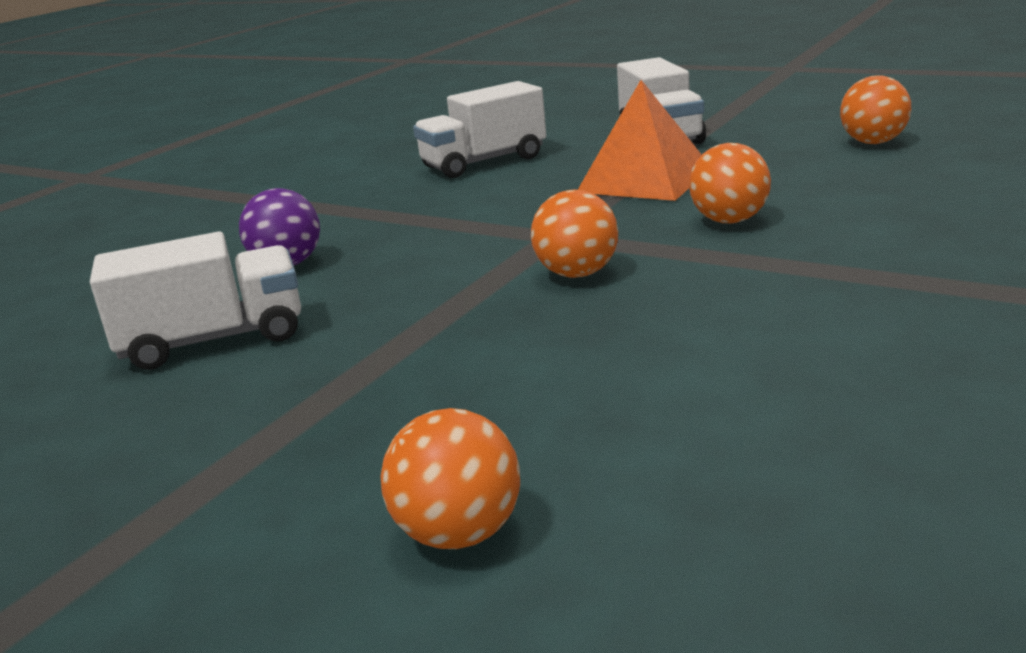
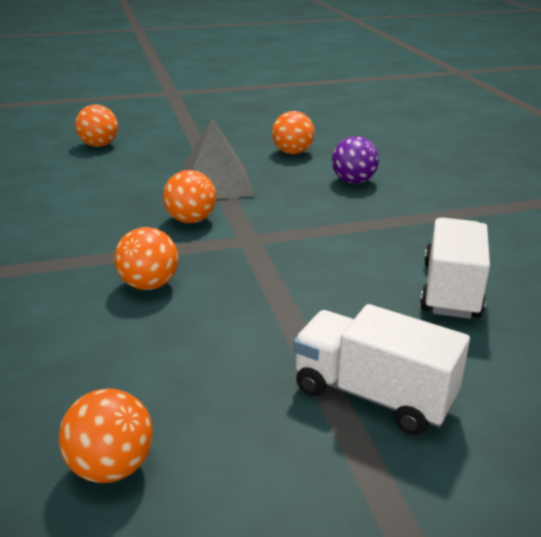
camera: 130 degrees right, 5 degrees up
white truck [90,232,301,370] -> orange ball [272,111,314,154]
orange pyramid [578,80,702,201] -> none
none -> grey pyramid [179,118,254,199]

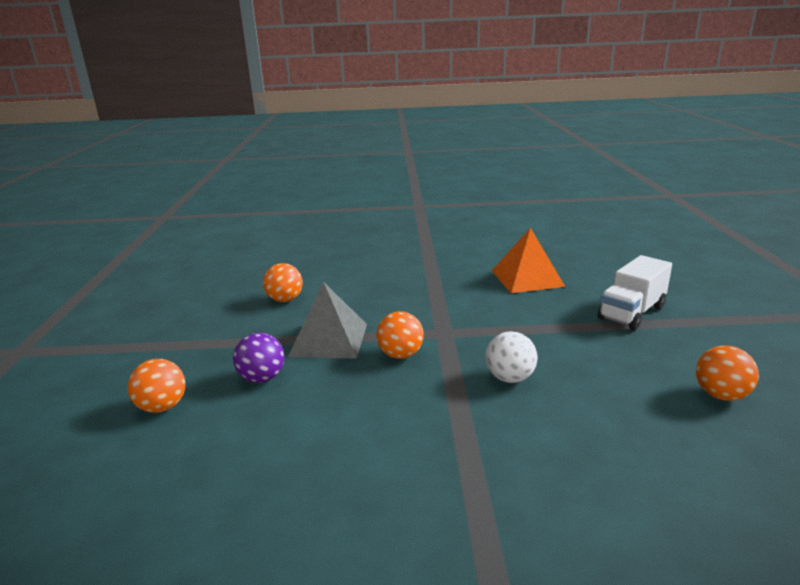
camera: 75 degrees left, 5 degrees down
orange ball [114,227,179,290] -> white ball [485,331,538,383]
purple ball [332,136,379,184] -> purple ball moved to [233,333,284,383]
white truck [420,218,490,319] -> orange pyramid [492,228,565,293]

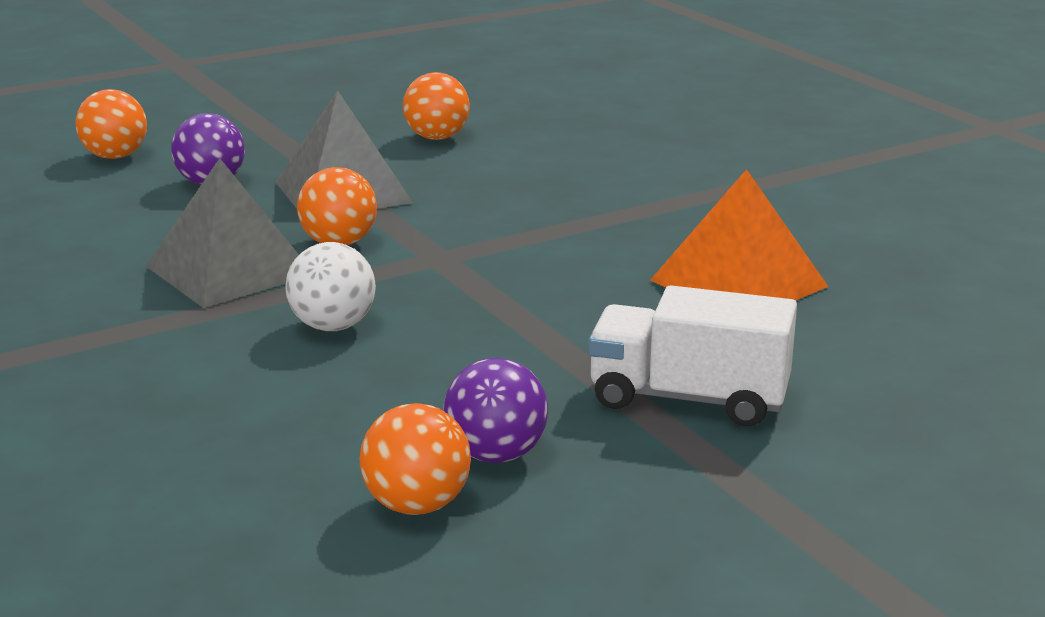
camera: 60 degrees right, 0 degrees up
none -> grey pyramid [146,158,299,308]
none -> purple ball [444,358,548,463]

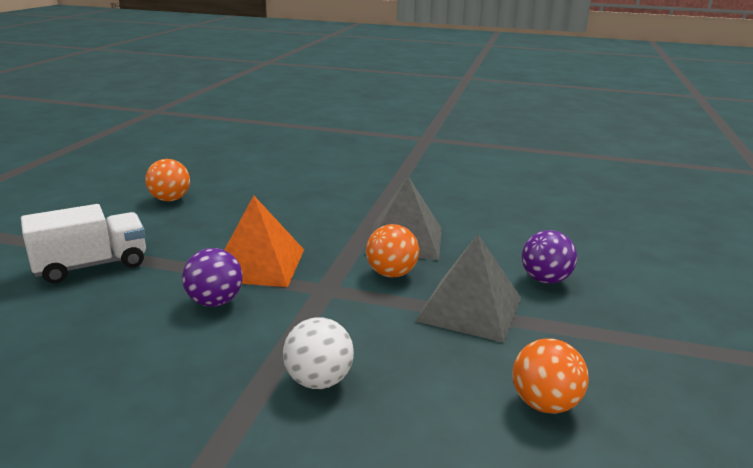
camera: 135 degrees right, 0 degrees up
orange ball [75,89,147,159] -> none
white ball [285,242,376,331] -> white ball moved to [283,317,354,389]
purple ball [444,358,548,463] -> purple ball moved to [182,248,242,307]
orange pyramid [650,169,829,301] -> orange pyramid moved to [224,195,304,287]

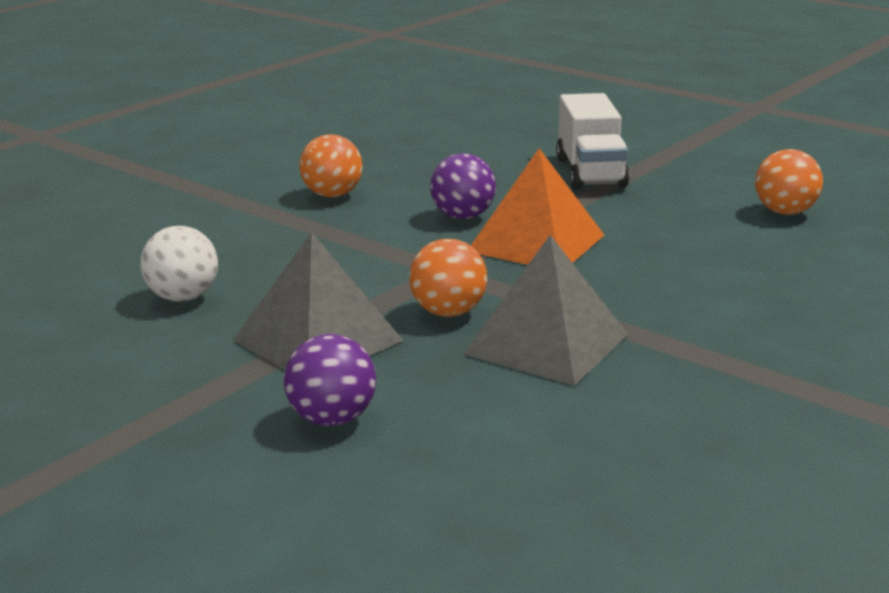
camera: 115 degrees right, 0 degrees up
white ball [283,317,354,389] -> white ball moved to [141,226,218,302]
orange ball [512,338,588,414] -> orange ball moved to [299,134,363,198]

